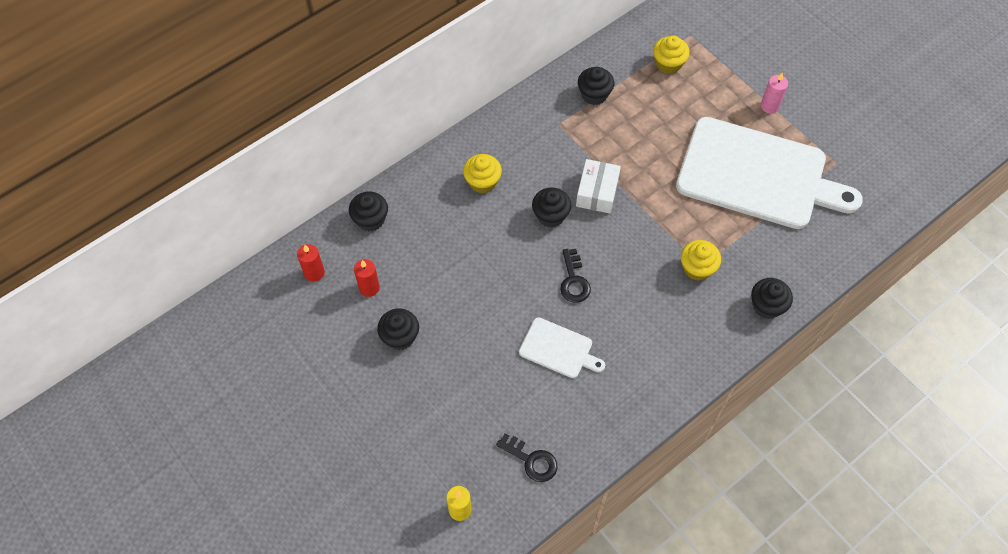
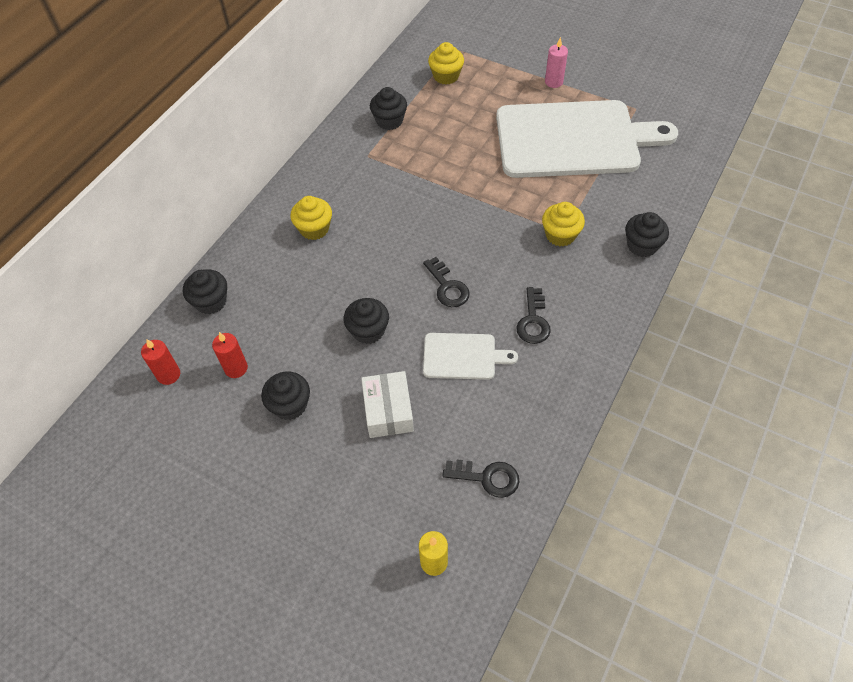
camera: 20 degrees left, 5 degrees down
black cupcake [532,187,571,227] -> black cupcake moved to [344,298,389,344]
white box [576,159,621,213] -> white box moved to [361,371,414,438]
none -> black key [516,287,551,344]

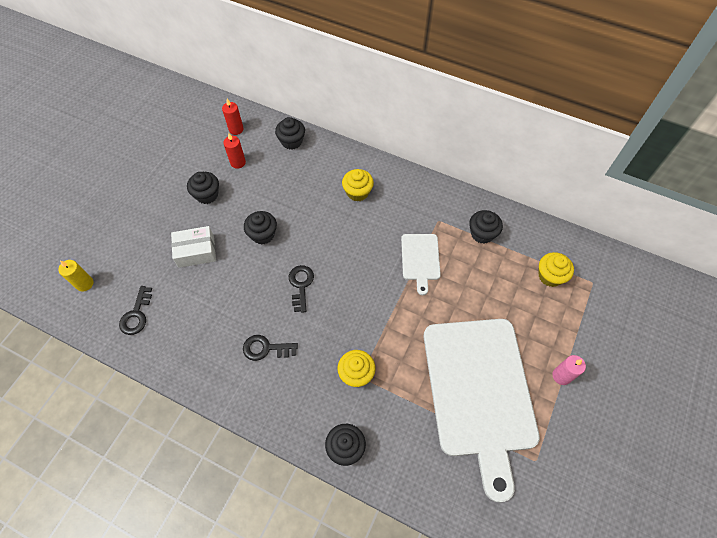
camera: 85 degrees right, 5 degrees up
black key [423,257,470,307] -> black key turned 120 degrees clockwise [289,265,314,313]
white cutting board [423,333,518,380] -> white cutting board moved to [401,234,441,295]

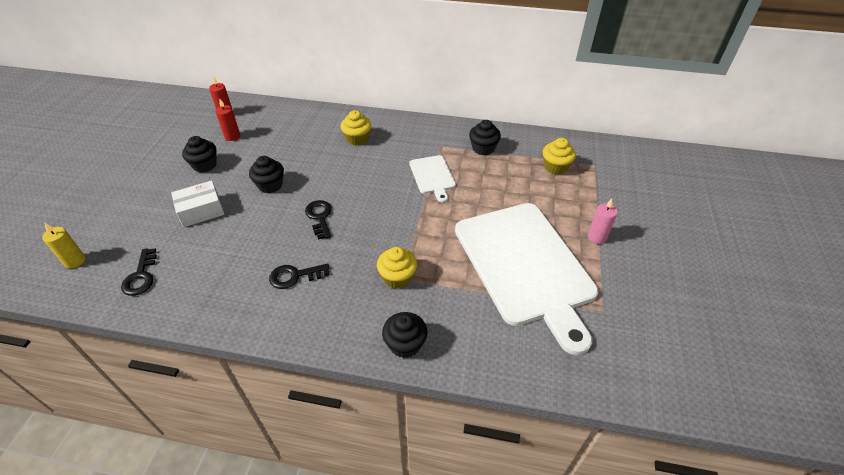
camera: 15 degrees left, 15 degrees down
black cupcake [275,117,305,150] -> none

